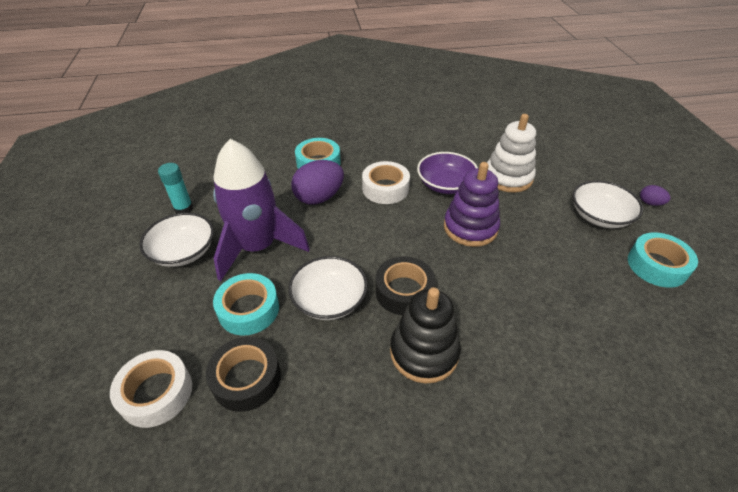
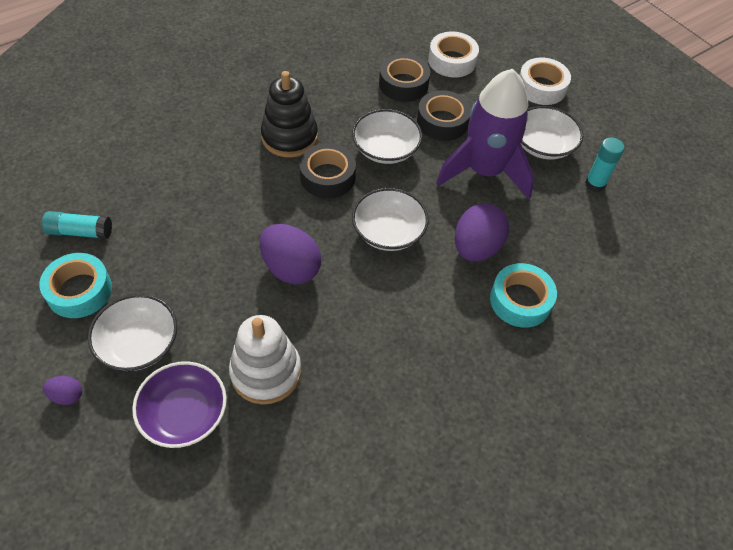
camera: 150 degrees right, 10 degrees up
turquoise tape [213,273,279,335] -> black tape [417,90,471,141]
white tape [362,161,410,204] -> white tape moved to [520,57,571,105]
purple bowl [417,152,478,194] -> purple bowl moved to [132,361,227,448]
purple stacking toy [444,162,500,247] -> purple egg [260,224,321,285]
none -> turquoise glue stick [42,211,112,239]
none -> white bowl [352,188,429,251]

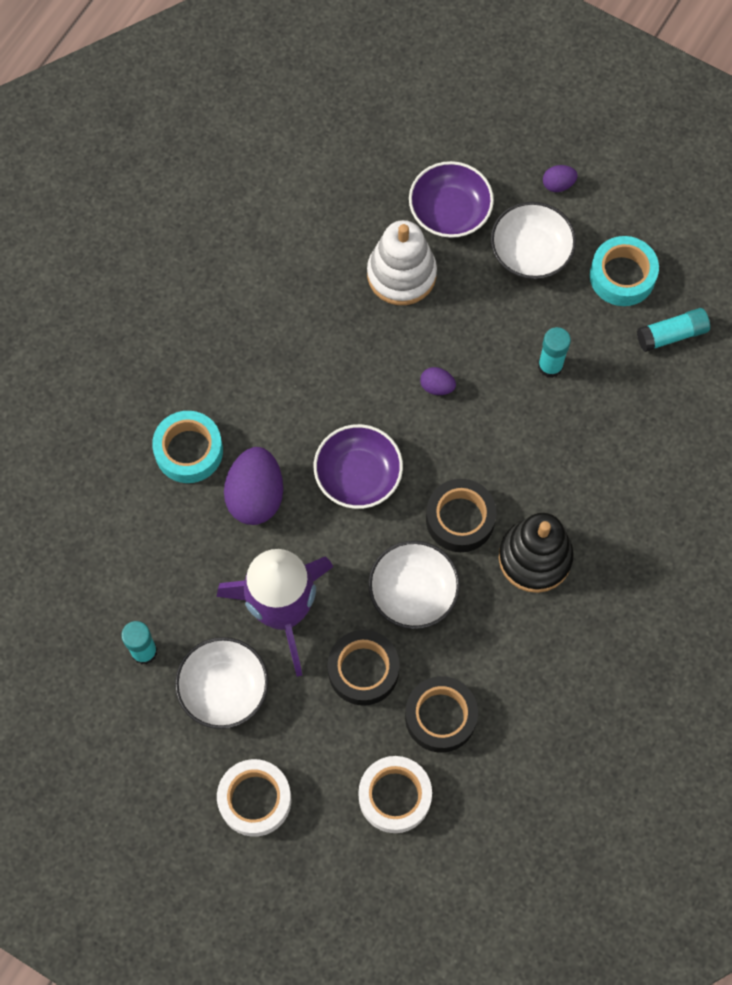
camera: 160 degrees right, 15 degrees up
purple egg [260,224,321,285] -> purple egg [420,367,456,395], size x0.48
white bowl [352,188,429,251] -> purple bowl [314,424,403,509]
none -> turquoise glue stick [538,327,571,378]

